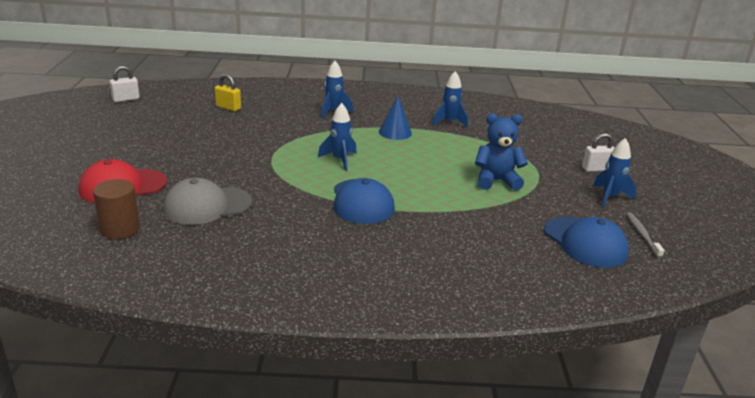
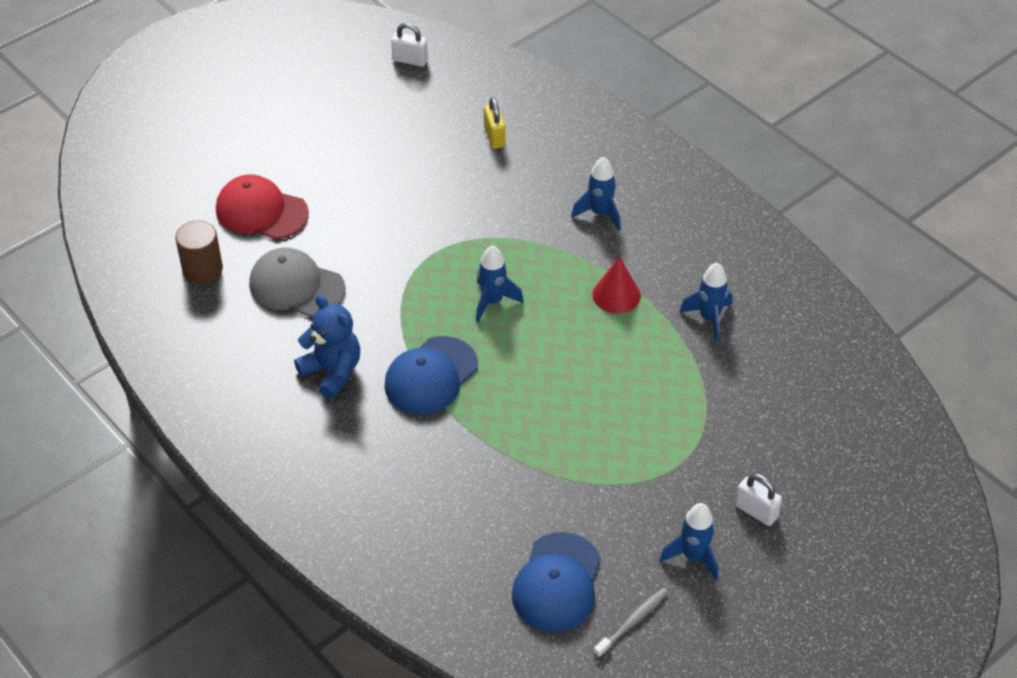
camera: 50 degrees right, 20 degrees up
blue cone [379,97,412,140] -> red cone [592,256,641,314]
blue teddy bear [475,113,528,191] -> blue teddy bear moved to [294,295,360,399]

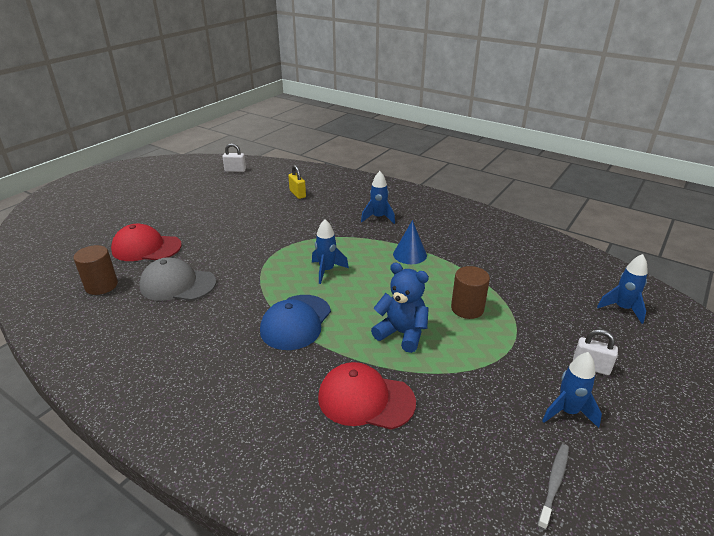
camera: 15 degrees left, 15 degrees down
blue teddy bear [294,295,360,399] -> blue teddy bear moved to [371,263,429,353]
blue cap [512,532,601,632] -> none
red cone [592,256,641,314] -> blue cone [393,220,427,264]
blue rocket [679,263,732,342] -> blue rocket moved to [597,254,648,324]
none -> red cap [318,362,416,430]
none -> brown cylinder [451,266,490,319]

